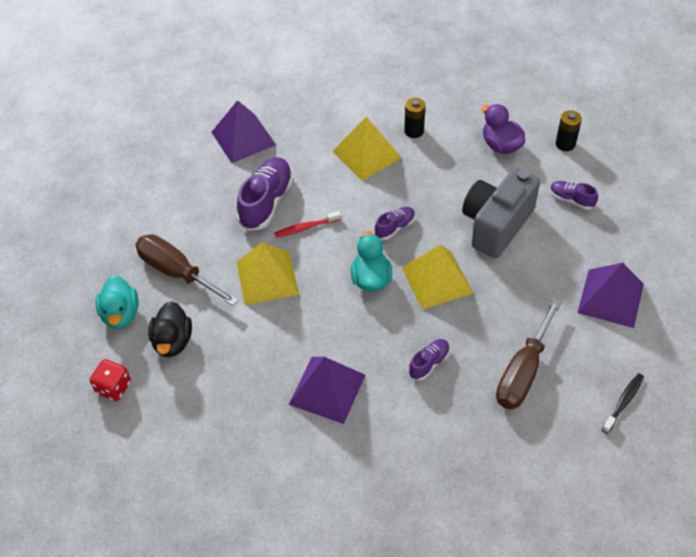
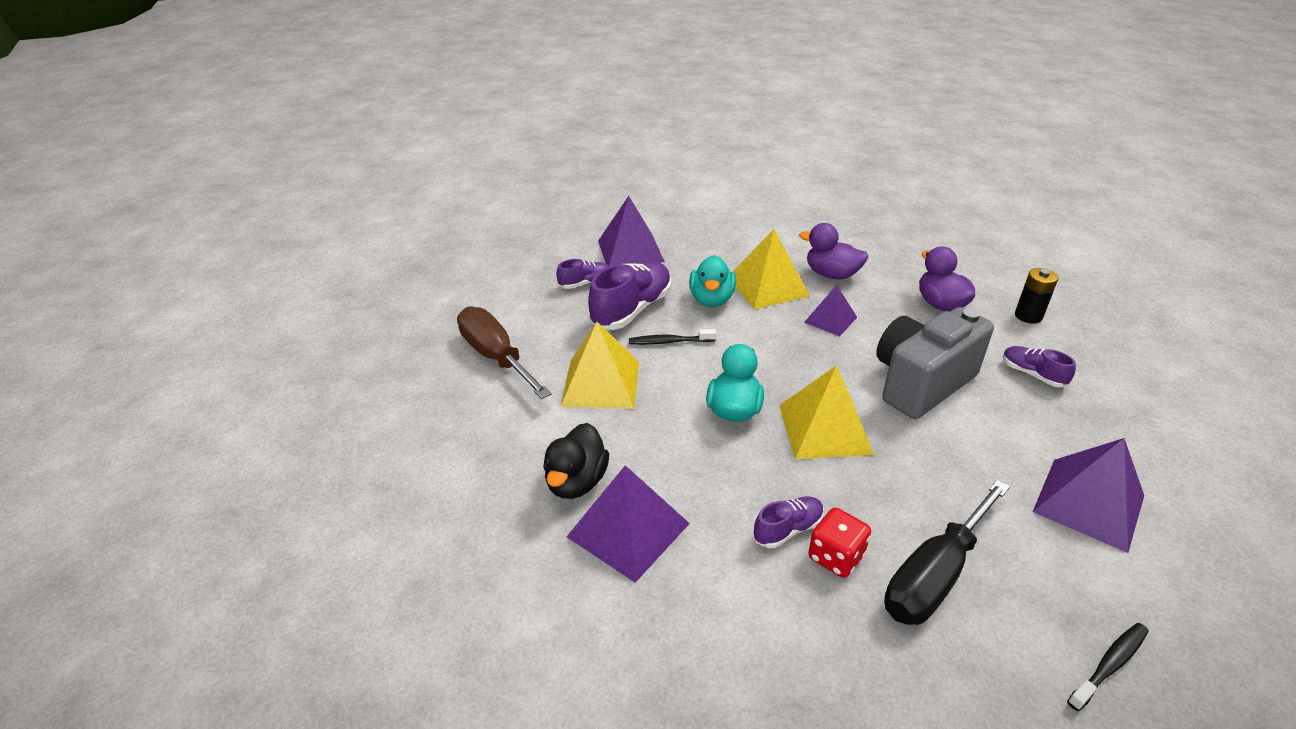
camera: 15 degrees right, 15 degrees down
red dice [90,359,131,401] -> red dice moved to [808,507,871,578]
turquoise duck [96,275,139,329] -> turquoise duck moved to [689,255,736,307]
black duck [148,301,192,357] -> black duck moved to [543,423,609,499]
red toothbrush [274,211,341,237] -> black toothbrush [629,329,716,345]
purple shoe [375,207,415,240] -> purple shoe moved to [556,259,610,289]
black battery [404,98,425,138] -> purple duck [799,223,868,279]
brown screwdriver [496,298,562,409] -> black screwdriver [884,480,1010,625]
none -> purple pyramid [804,285,857,336]

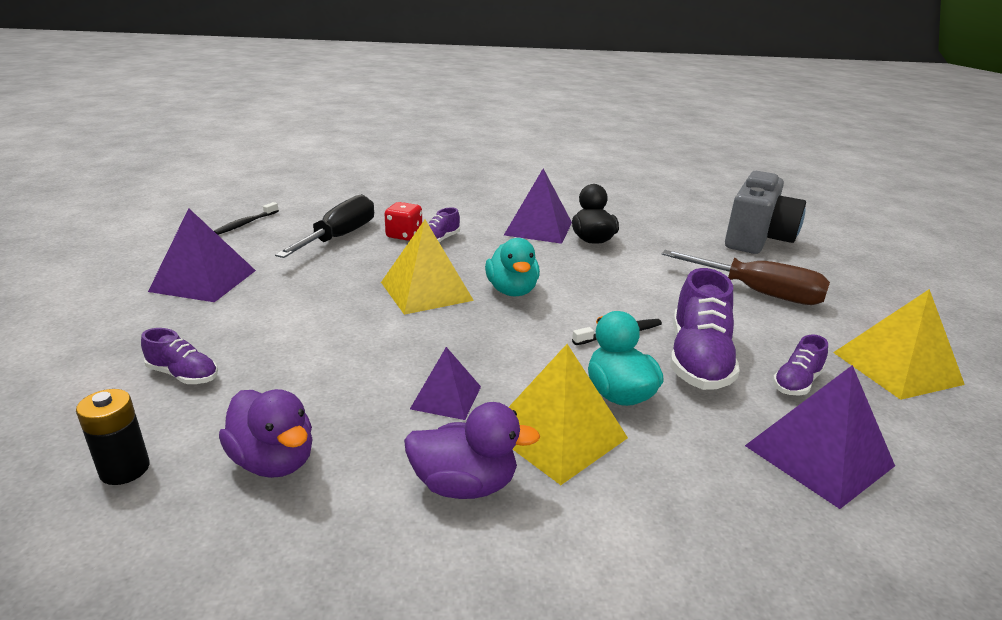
camera: 155 degrees right, 10 degrees down
yellow pyramid [561,322,639,409] -> yellow pyramid moved to [833,289,965,400]
grey camera [876,307,994,419] -> grey camera moved to [725,171,806,254]

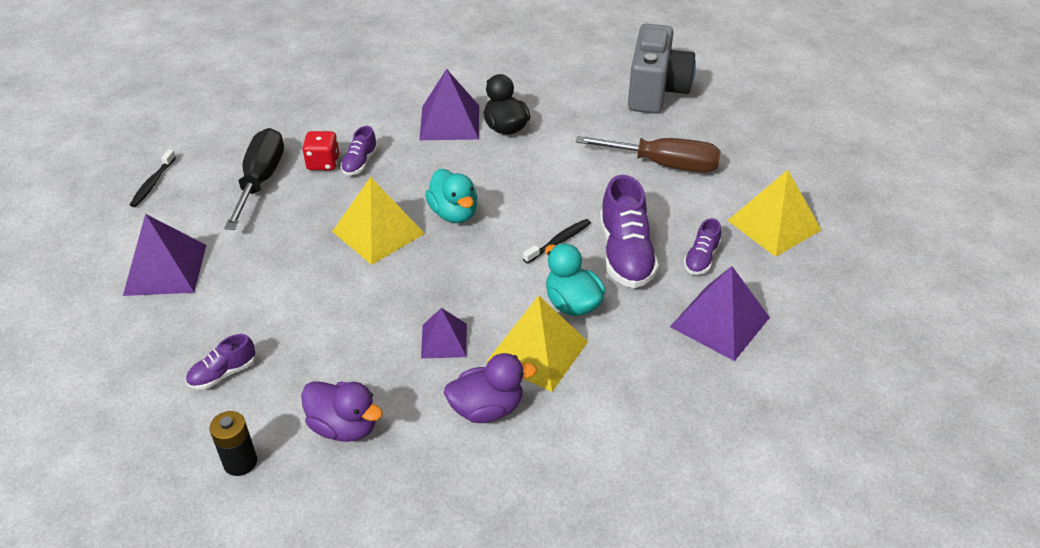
camera: 15 degrees left, 15 degrees up
purple shoe [141,328,218,384] -> purple shoe turned 135 degrees clockwise [186,334,255,390]

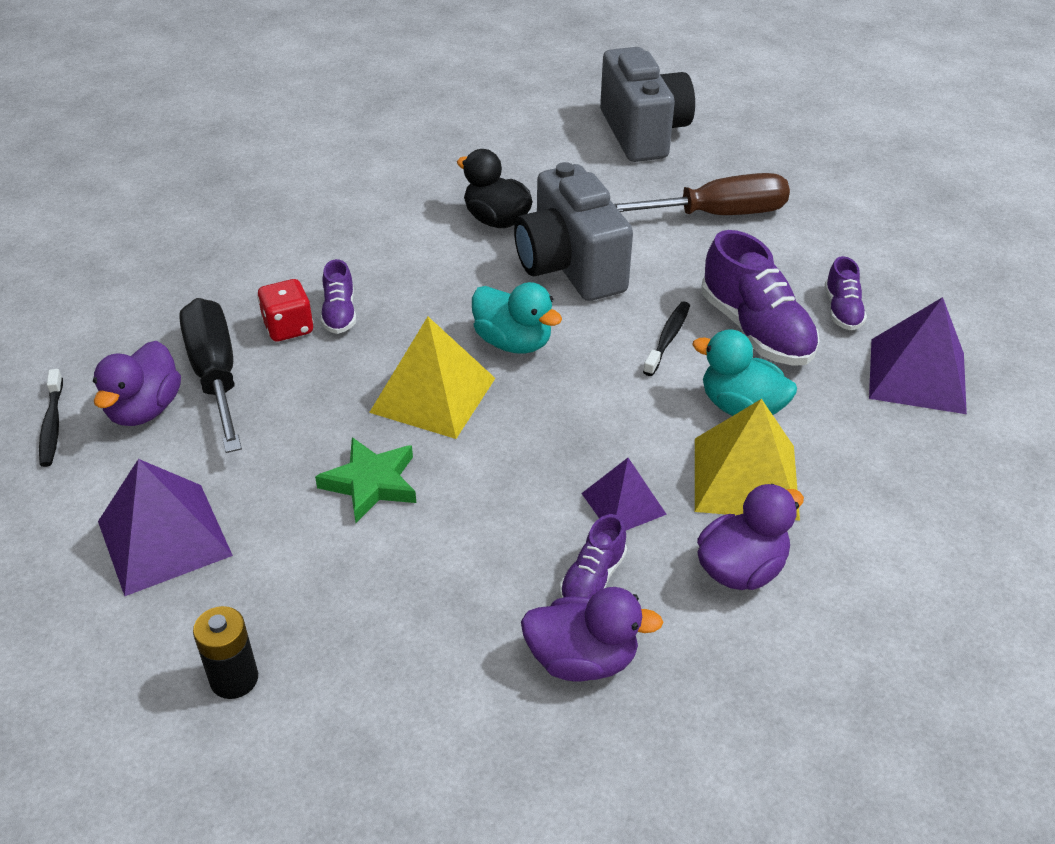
camera: 25 degrees left, 0 degrees up
purple shoe [186,334,255,390] -> purple shoe moved to [560,514,627,598]
black battery [209,411,257,476] -> black battery moved to [193,606,258,699]
purple pyramid [420,69,479,140] -> none
yellow pyramid [727,170,821,257] -> none
none -> purple duck [93,341,181,426]
none -> green star [315,437,416,523]
none -> grey camera [514,162,633,301]

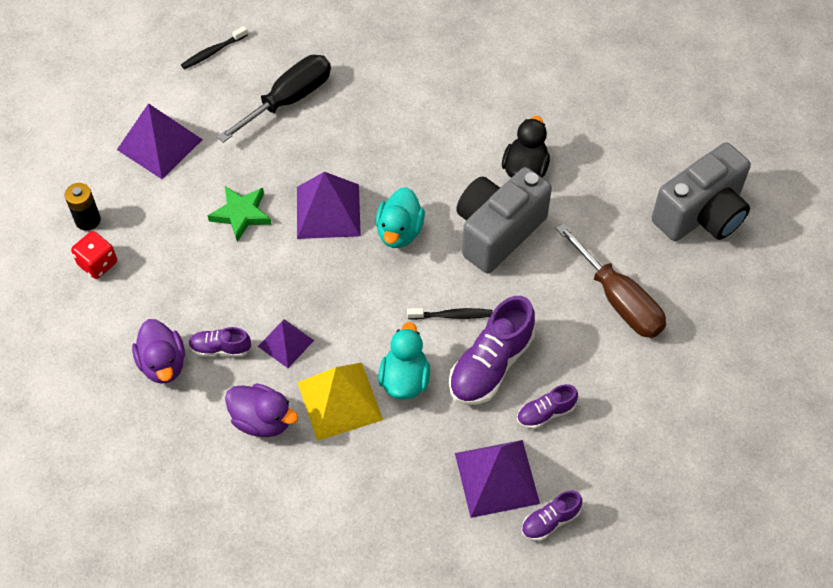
camera: 65 degrees right, 15 degrees up
purple duck [93,341,181,426] -> none
red dice [257,279,314,341] -> red dice moved to [71,231,117,279]
purple shoe [321,259,356,334] -> purple shoe moved to [521,490,582,541]
yellow pyramid [369,317,495,439] -> purple pyramid [297,172,361,239]

